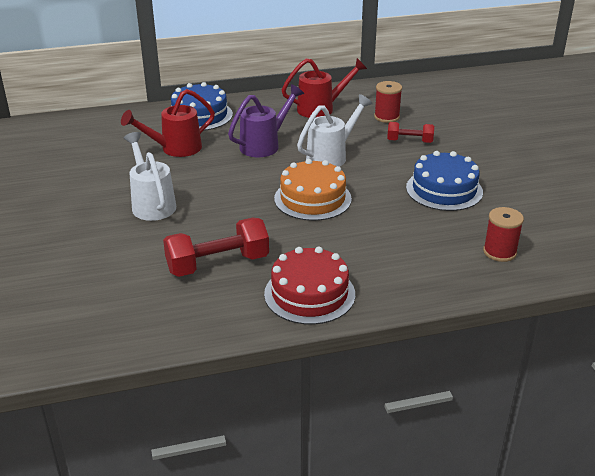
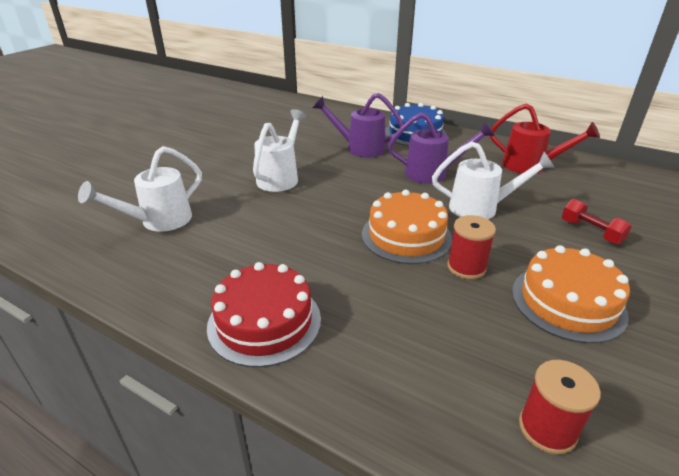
camera: 45 degrees right, 0 degrees up
red watering can [121,89,215,157] -> purple watering can [313,93,404,158]
red dumbbell [163,218,269,277] -> none
red spool [374,81,402,123] -> red spool moved to [447,215,496,279]
blue cake [406,151,483,211] -> orange cake [512,245,630,343]
none -> white watering can [78,146,202,232]

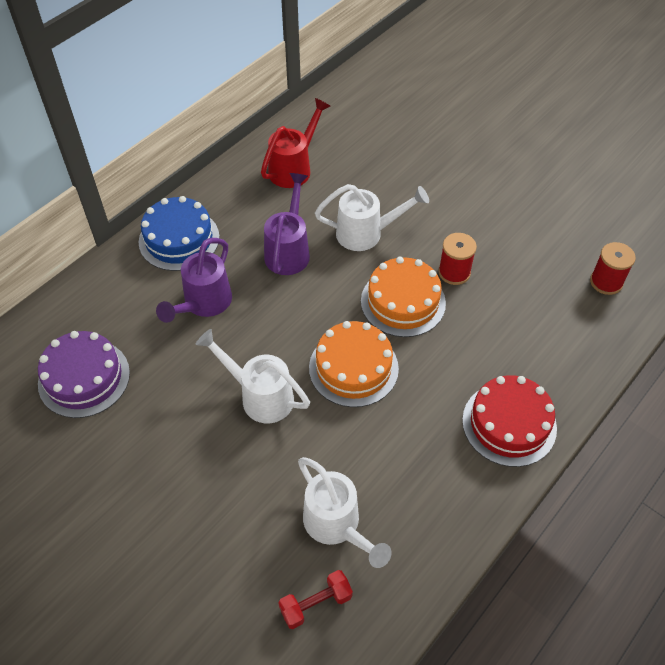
camera: 80 degrees left, 20 degrees up
white watering can [432,141,555,219] -> white watering can turned 75 degrees clockwise [315,184,429,251]
orange cake [512,245,630,343] -> orange cake moved to [309,321,399,407]
red dumbbell [562,199,632,245] -> red dumbbell moved to [278,570,353,629]
none -> purple cake [38,331,130,418]

